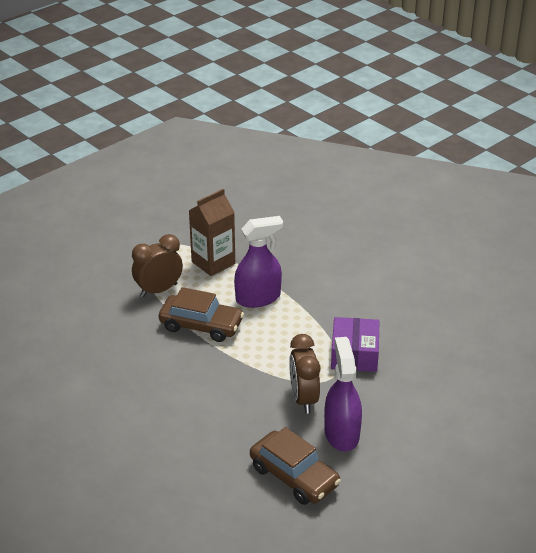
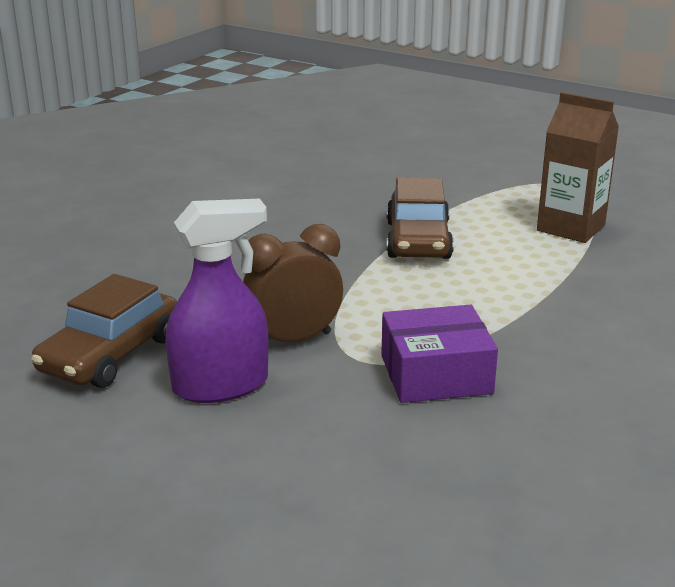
camera: 75 degrees right, 10 degrees down
brown clock [132,234,183,297] -> none
purple spray bottle [234,216,284,308] -> none

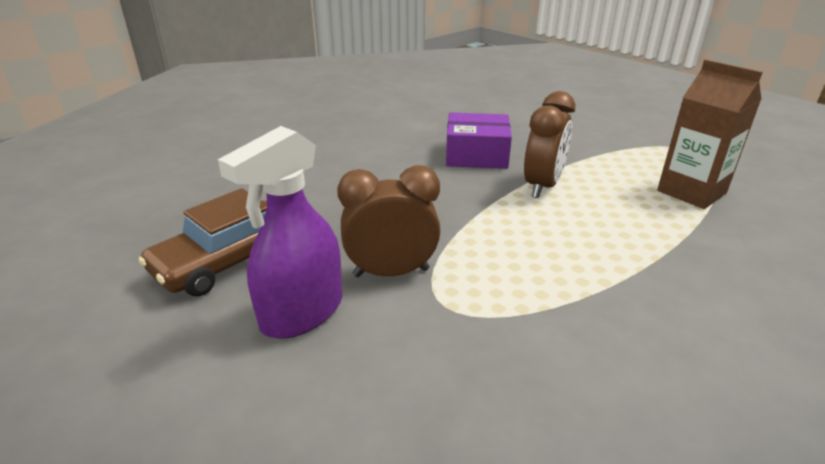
camera: 15 degrees right, 5 degrees up
purple spray bottle [166,199,269,403] -> purple spray bottle turned 135 degrees clockwise [218,126,342,339]
purple box [381,305,498,403] -> purple box moved to [446,113,512,169]
brown car [387,178,454,259] -> brown clock [524,91,575,198]

